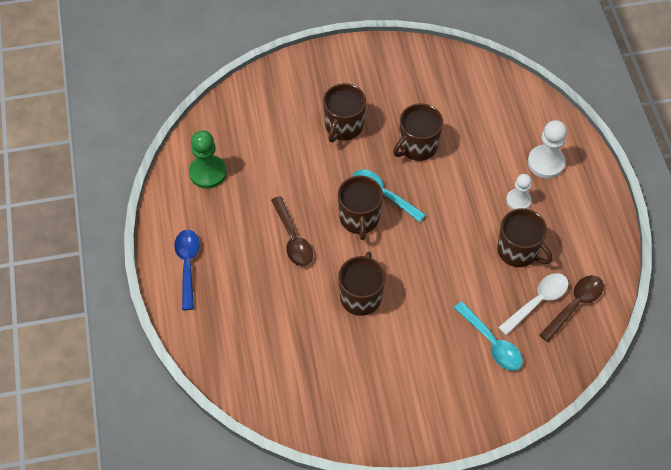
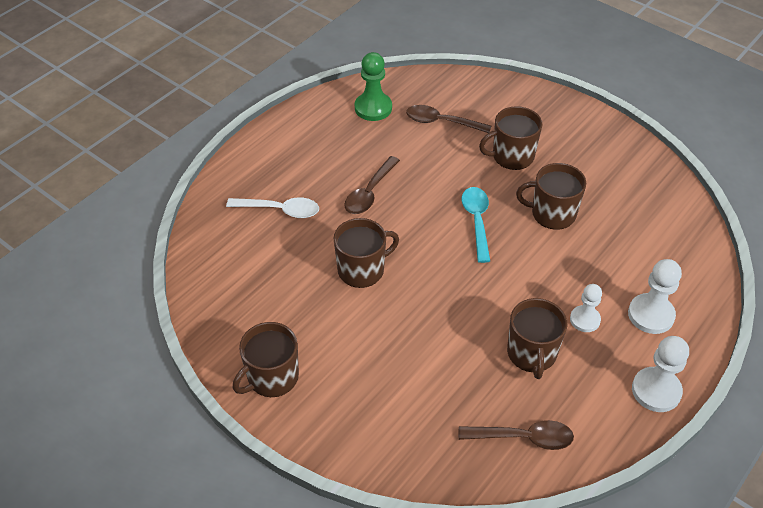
camera: 50 degrees right, 10 degrees down
blue spoon [174,230,200,310] -> none
brown mug [338,176,383,240] -> brown mug moved to [233,322,299,397]
turquoise spoon [454,301,523,371] -> none
white spoon [498,273,569,336] -> white spoon moved to [226,197,319,218]
none -> brown spoon [406,105,491,133]
none -> white pawn [632,336,689,412]

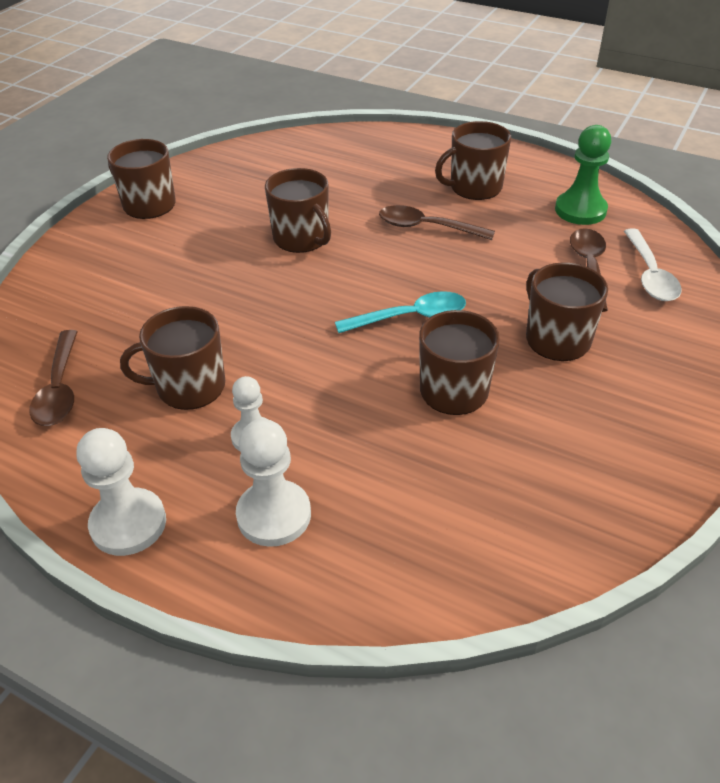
camera: 80 degrees right, 5 degrees down
white spoon [226,197,319,218] -> white spoon moved to [624,229,682,301]
none -> brown mug [435,121,511,200]

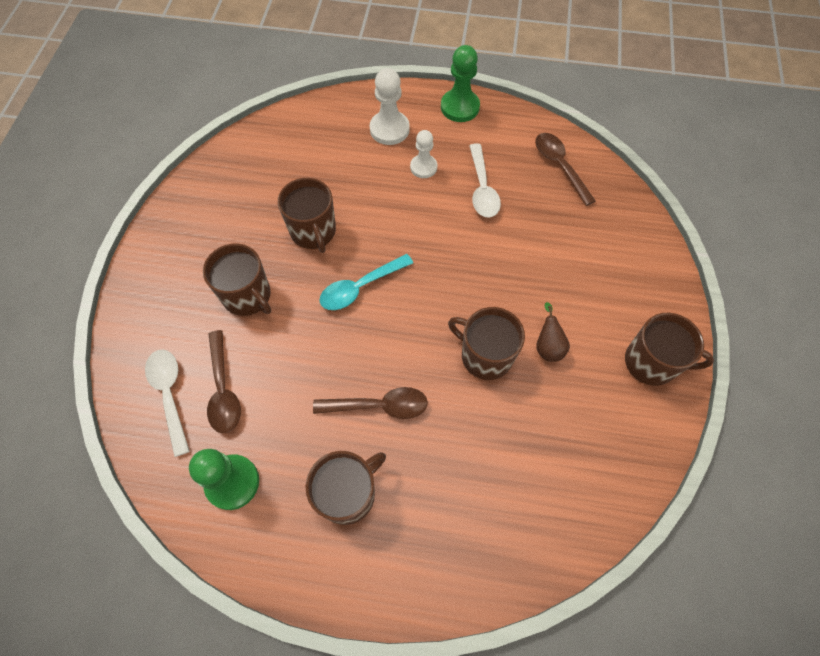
camera: 160 degrees right, 20 degrees up
white pawn [77,428,166,556] -> green pawn [441,45,480,122]
brown mug [120,306,225,410] -> white spoon [469,143,501,218]
none -> brown pear [536,302,570,362]

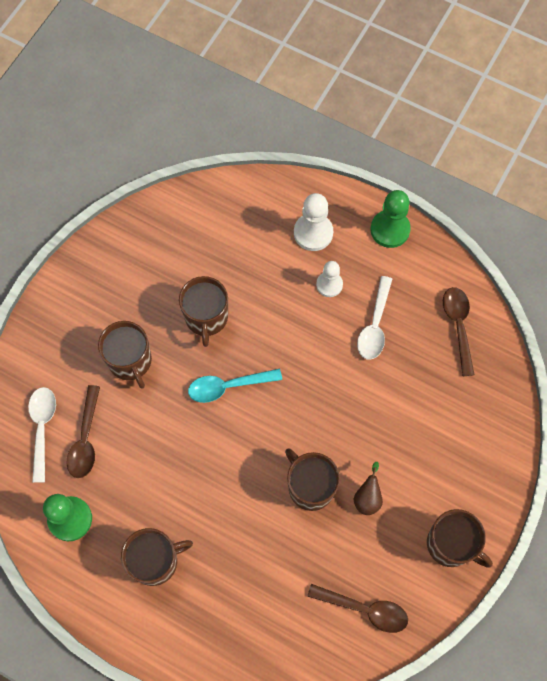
camera: 20 degrees right, 5 degrees up
brown spoon [313,387,428,419] -> brown spoon moved to [307,584,408,633]

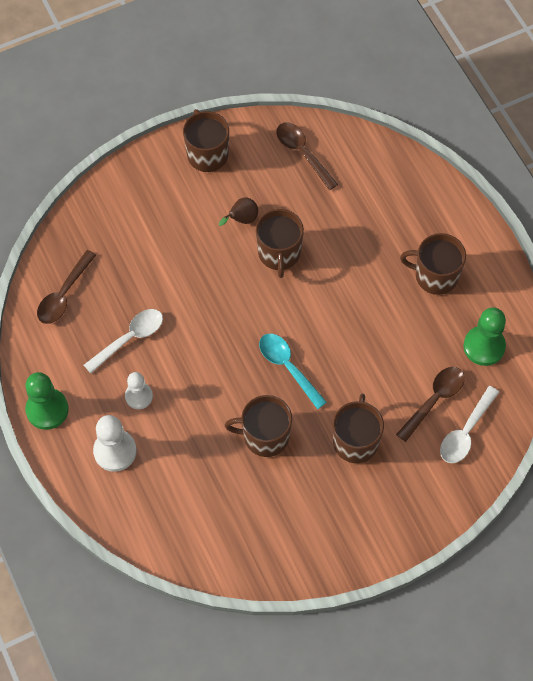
camera: 145 degrees left, 5 degrees down
brown mug [179,276,228,347] -> brown mug turned 120 degrees counterclockwise [225,395,292,457]
turquoise spoon [188,369,282,403] -> turquoise spoon turned 150 degrees counterclockwise [259,334,327,409]

